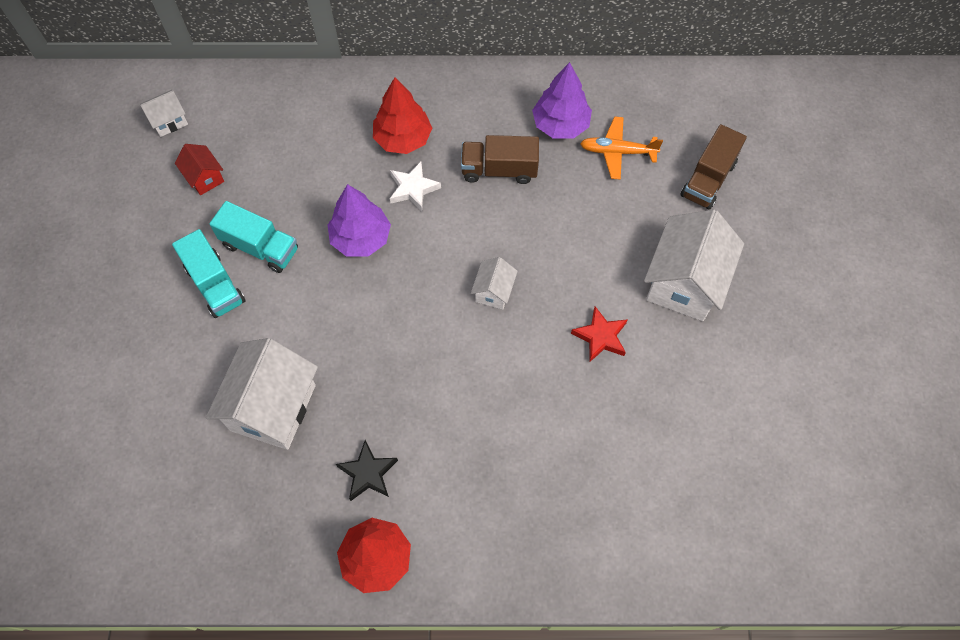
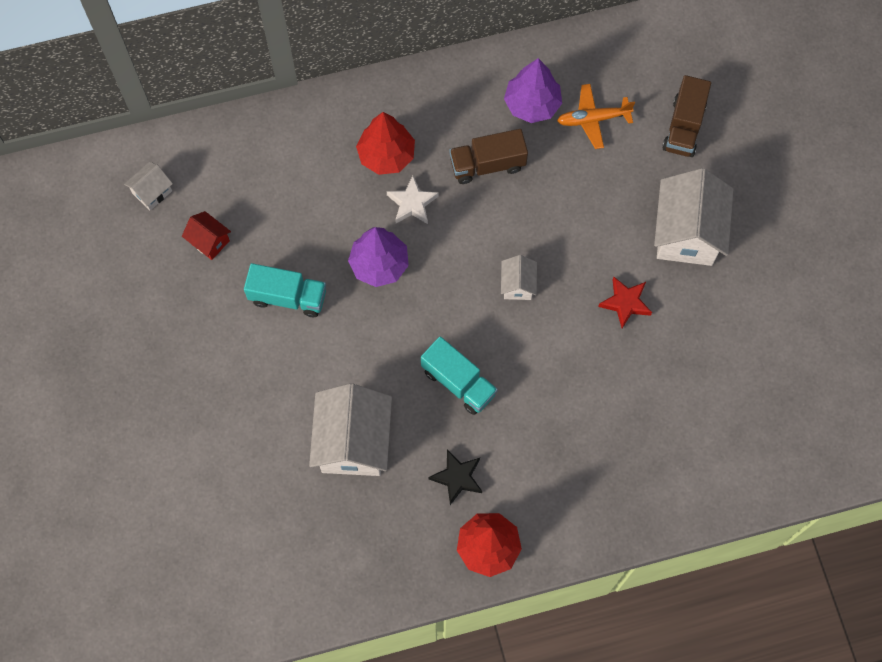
camera: 15 degrees left, 5 degrees up
turquoise truck [172,229,245,318] -> turquoise truck moved to [421,336,498,415]

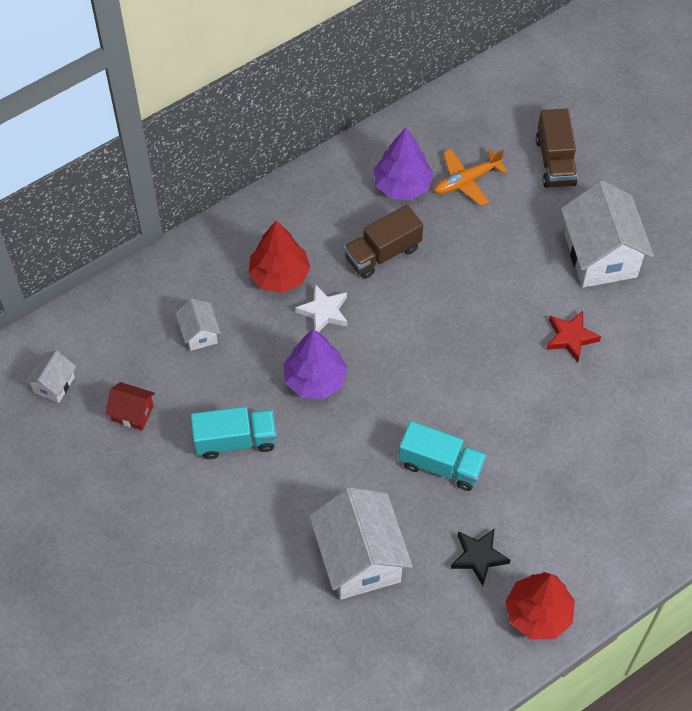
camera: 20 degrees left, 10 degrees down
white house [501,255,537,300] -> white house moved to [175,299,221,351]

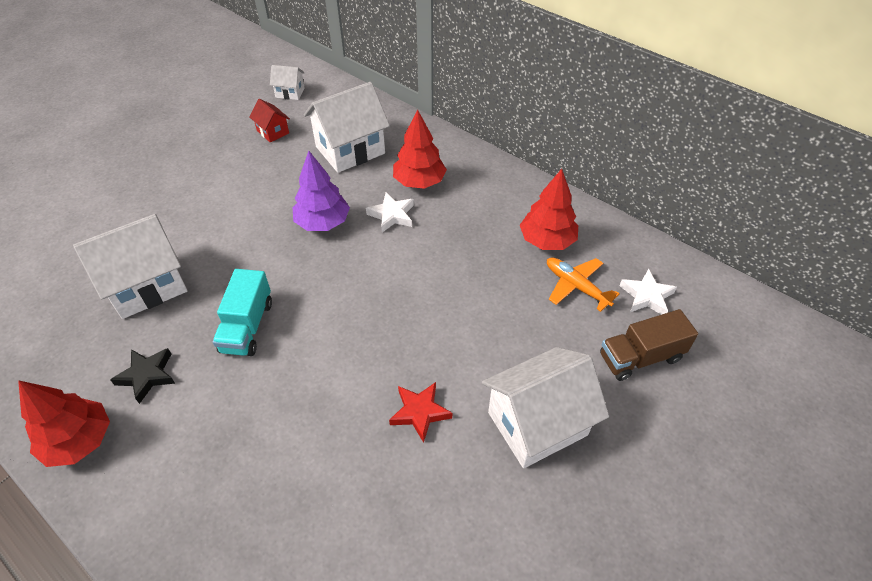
camera: 75 degrees right, 10 degrees down
red house [105,382,155,430] -> red house turned 45 degrees counterclockwise [249,99,290,143]
white house [175,299,221,351] -> white house [304,82,390,173], size x2.06
turquoise truck [190,407,277,459] -> none
brown truck [344,205,423,279] -> none
purple tree [374,128,434,200] -> red tree [520,169,578,250]
none -> white star [619,269,677,315]

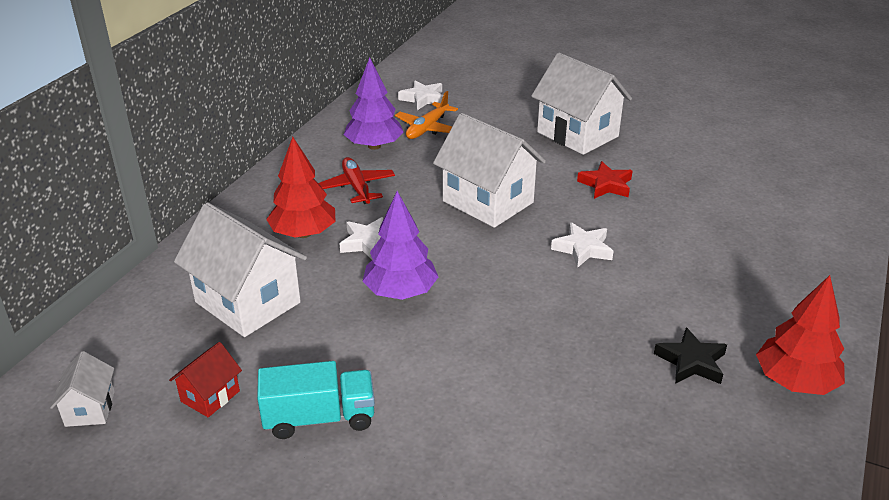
camera: 105 degrees left, 15 degrees down
white house [73,214,188,319] -> white house moved to [433,113,546,228]
turquoise truck [213,269,272,356] -> turquoise truck moved to [257,361,375,439]
red tree [520,169,578,250] -> purple tree [344,57,404,150]
brown truck [600,309,698,381] -> none
none -> red plane [319,157,395,204]
none -> white star [551,222,614,268]

